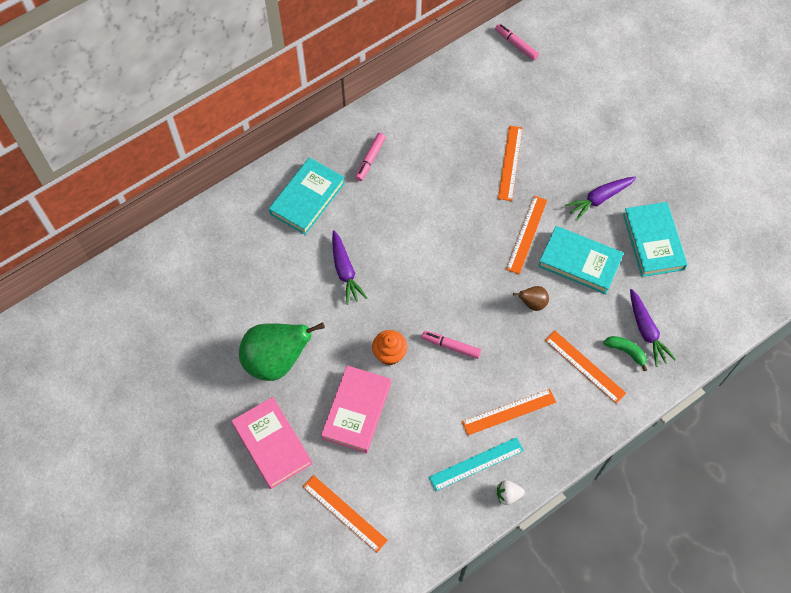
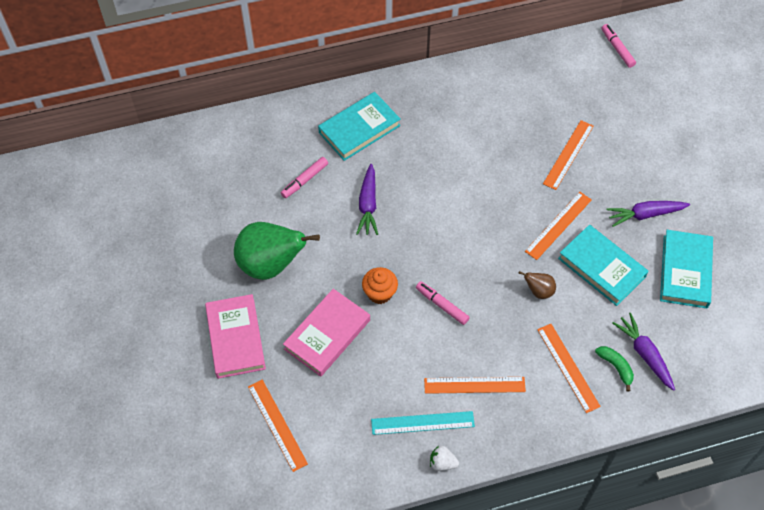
camera: 20 degrees right, 5 degrees down
pink marker [355,133,386,181] -> pink marker moved to [281,157,328,198]
purple carrot [630,289,676,367] -> purple carrot turned 150 degrees clockwise [612,313,675,391]

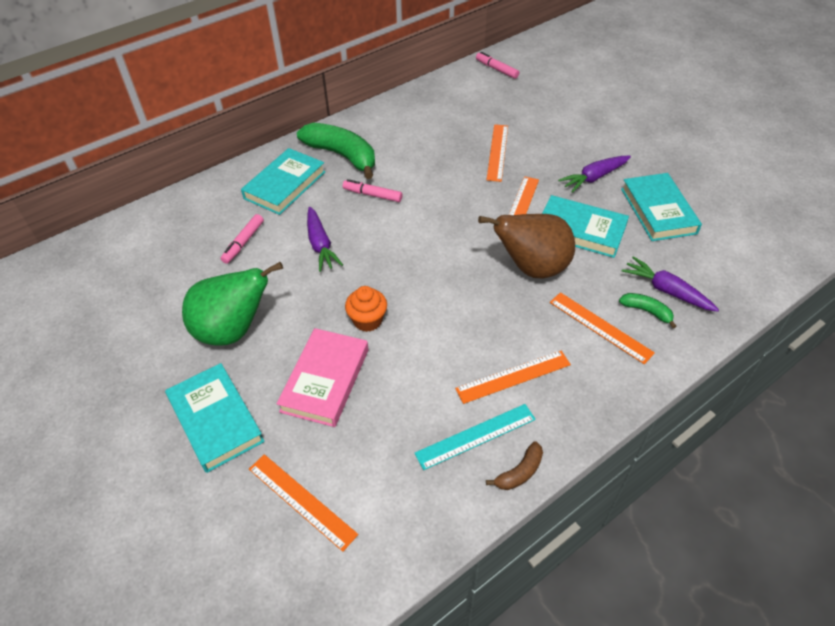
camera: 20 degrees left, 10 degrees down
pink book [205,294,266,379] -> turquoise book [165,363,265,473]
pink marker [416,281,470,325] -> pink marker moved to [343,179,402,202]
white strawberry [430,446,459,471] -> brown banana [486,441,543,490]
brown pear [519,271,556,299] -> brown pear [478,214,575,278], size x2.25
none -> green banana [297,123,375,179]

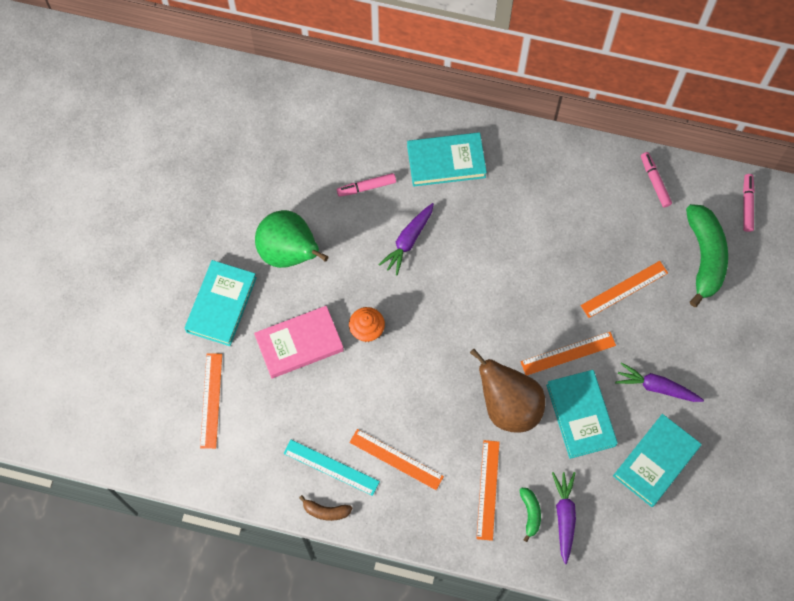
camera: 50 degrees right, 20 degrees up
green banana [297,123,375,179] -> green banana moved to [686,204,728,307]
pink marker [343,179,402,202] -> pink marker moved to [641,152,672,207]

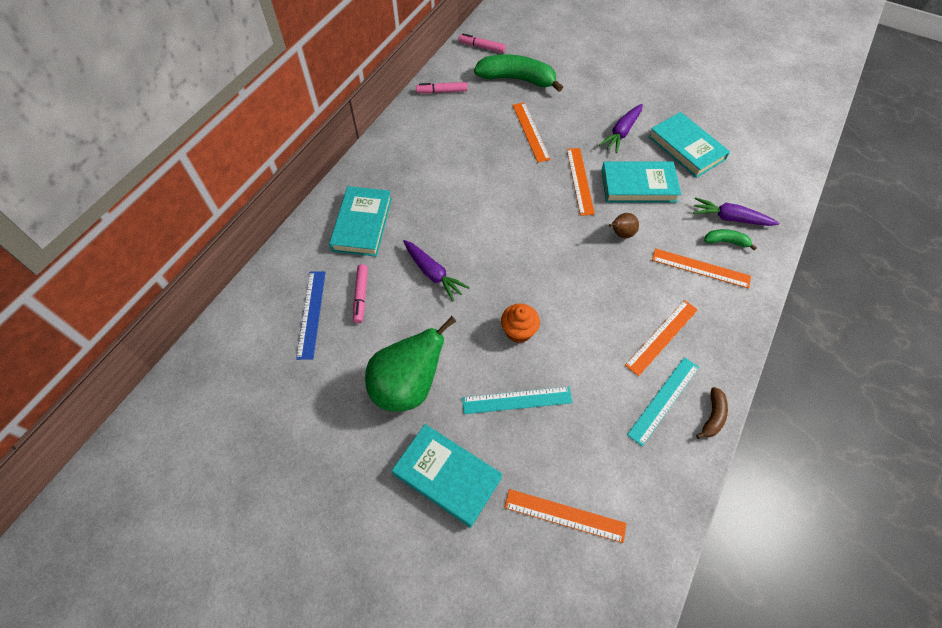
camera: 75 degrees left, 10 degrees down
pink book [254,306,344,378] -> turquoise ruler [462,387,573,414]
brown pear [470,349,545,433] -> brown pear [609,213,639,238], size x0.45
none -> blue ruler [296,271,326,360]

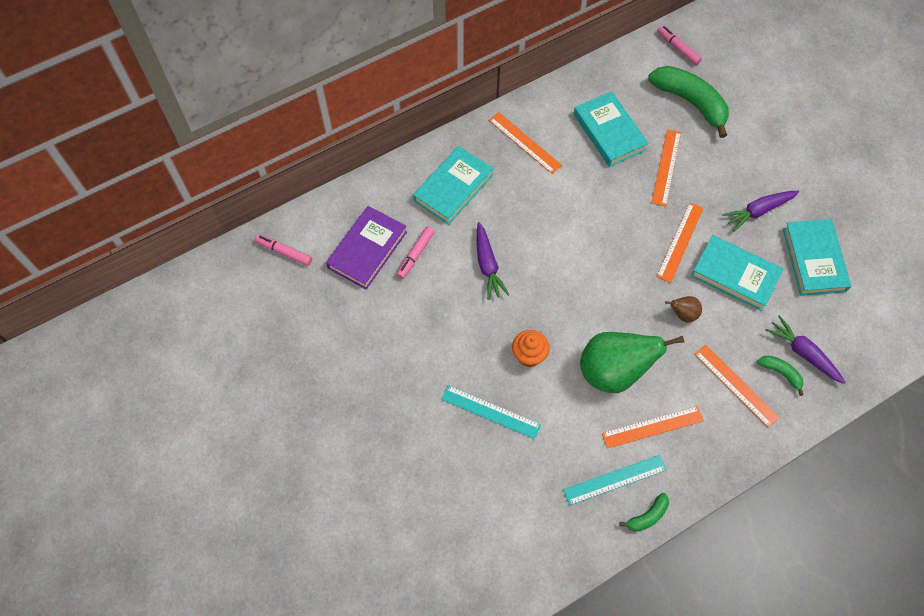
camera: 30 degrees right, 5 degrees up
blue ruler [296,271,326,360] -> purple book [326,206,407,290]
green pear [365,316,457,412] -> green pear moved to [580,332,684,393]
turquoise book [392,424,503,527] -> turquoise book moved to [574,91,649,167]
pink marker [416,82,467,94] -> pink marker moved to [255,234,312,266]
orange ruler [504,489,626,543] -> orange ruler moved to [489,112,562,174]
brown banana [696,387,728,439] -> green banana [619,493,669,532]

